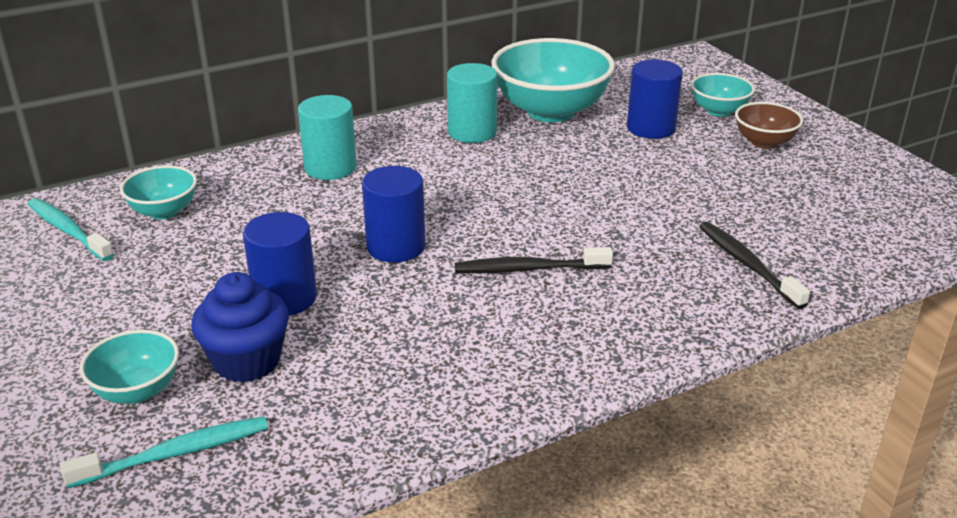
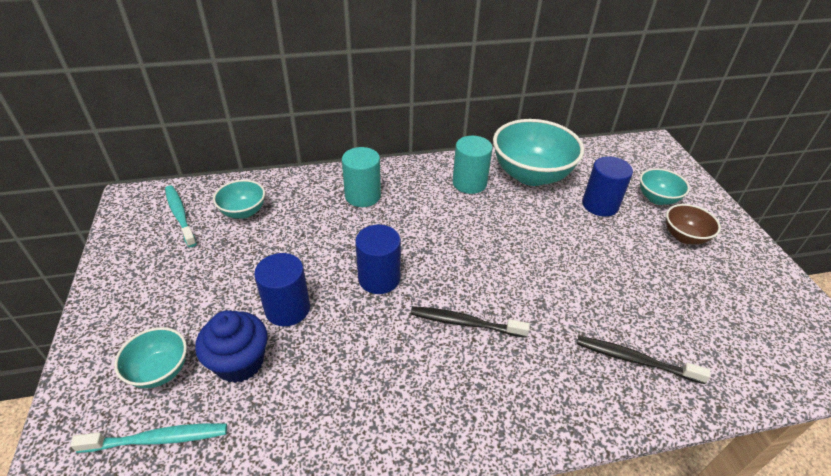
camera: 15 degrees right, 10 degrees up
black toothbrush [699,222,810,309] -> black toothbrush turned 60 degrees counterclockwise [577,336,711,384]

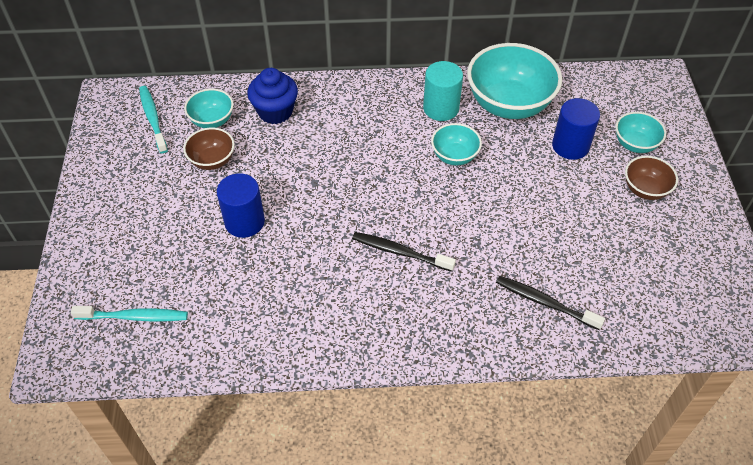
camera: 10 degrees right, 10 degrees up
turquoise bowl [114,327,187,388] -> turquoise bowl moved to [431,123,482,165]
blue cupcake [195,310,267,383] -> blue cupcake moved to [247,68,298,124]
turquoise cylinder [342,147,381,207] -> none
blue cylinder [355,225,401,294] -> none
none -> brown bowl [183,127,235,170]

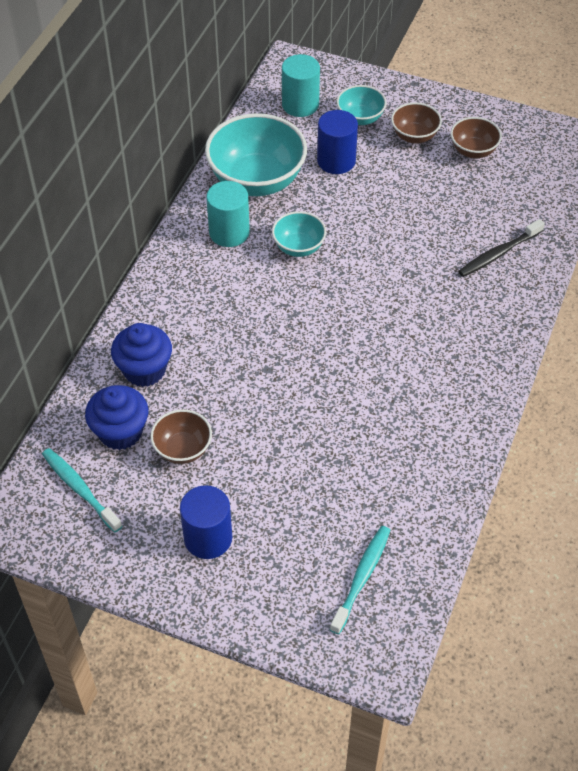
camera: 65 degrees left, 0 degrees up
turquoise toothbrush [139,86,168,153] -> turquoise toothbrush turned 45 degrees clockwise [42,448,122,532]
turquoise bowl [184,89,234,128] -> blue cupcake [85,385,148,450]
blue cylinder [217,173,265,238] -> blue cylinder moved to [180,485,232,559]
black toothbrush [352,232,456,272] -> none
none -> turquoise cylinder [282,54,320,117]
none -> brown bowl [450,117,502,158]

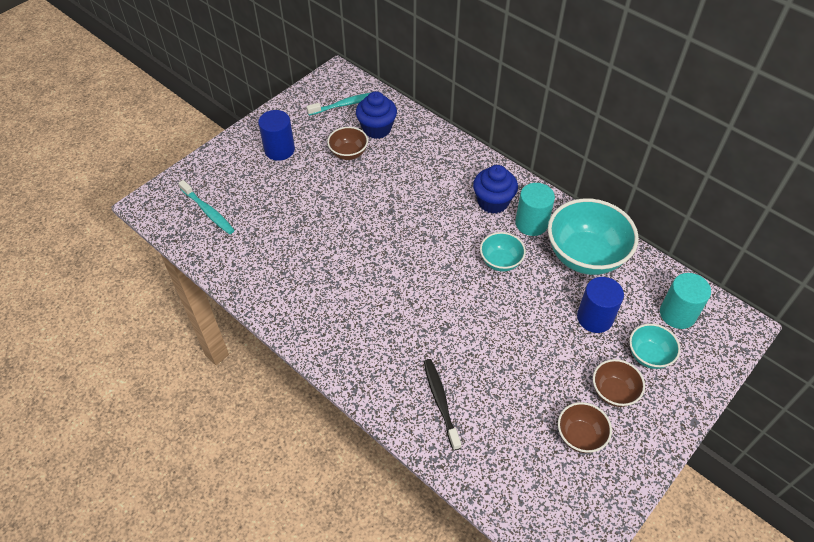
camera: 110 degrees right, 0 degrees up
blue cupcake [111,323,172,387] -> blue cupcake moved to [473,165,518,214]

